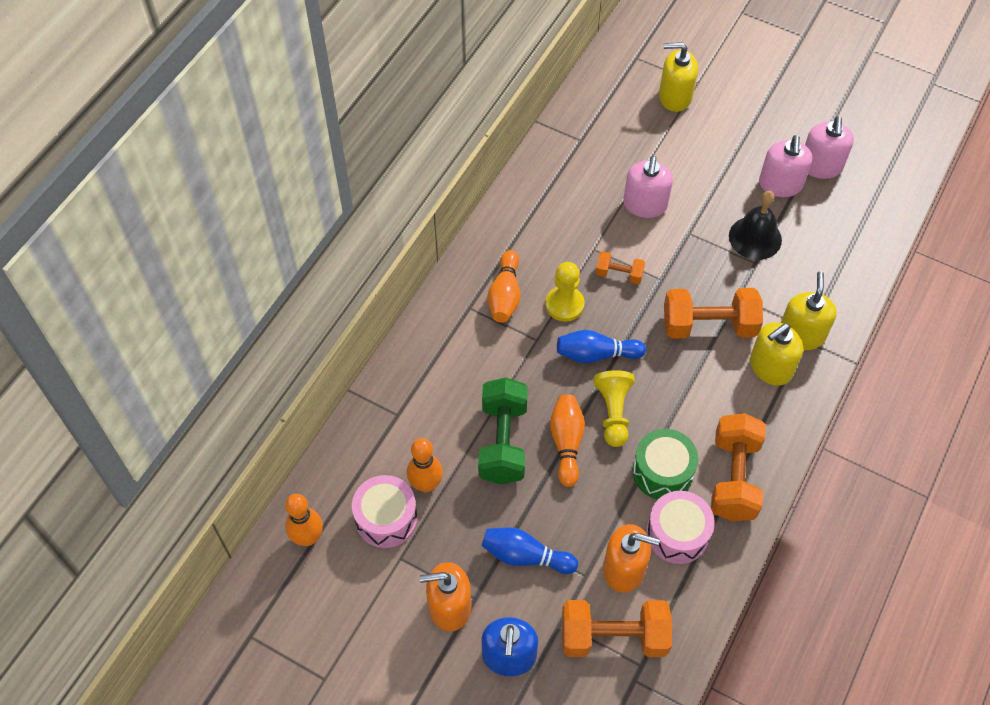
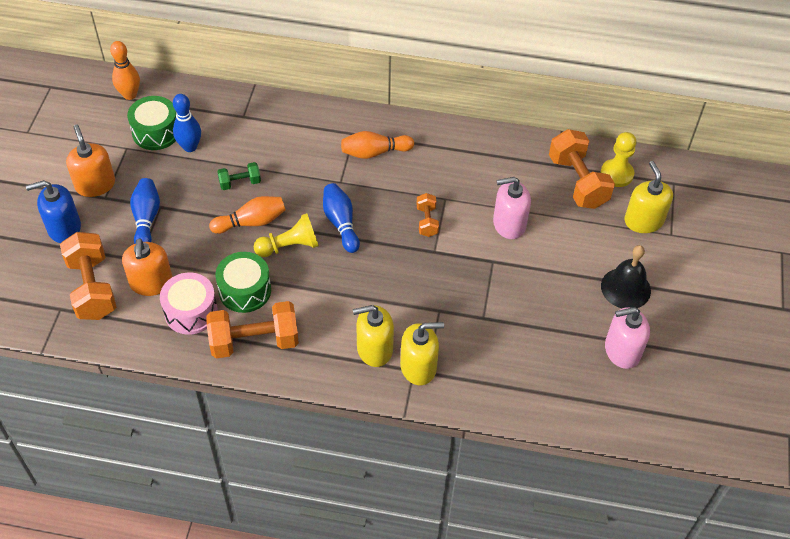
camera: 70 degrees right, 5 degrees down
pink drum [352,475,417,548] -> green drum [127,96,176,150]
orange bowling pin [407,438,443,492] -> blue bowling pin [173,94,201,152]
green dumbbell [478,377,528,484] -> green dumbbell [217,162,261,190], size x0.52
yellow pawn [545,262,585,322] -> yellow pawn moved to [600,132,637,187]
orange dumbbell [664,288,763,339] -> orange dumbbell moved to [549,129,615,209]
black bell [729,191,782,260] -> black bell moved to [601,245,651,308]
yellow soap dispenser [750,322,803,386] -> yellow soap dispenser turned 45 degrees counterclockwise [353,305,394,367]
pink soap dispenser [759,135,812,197] -> none

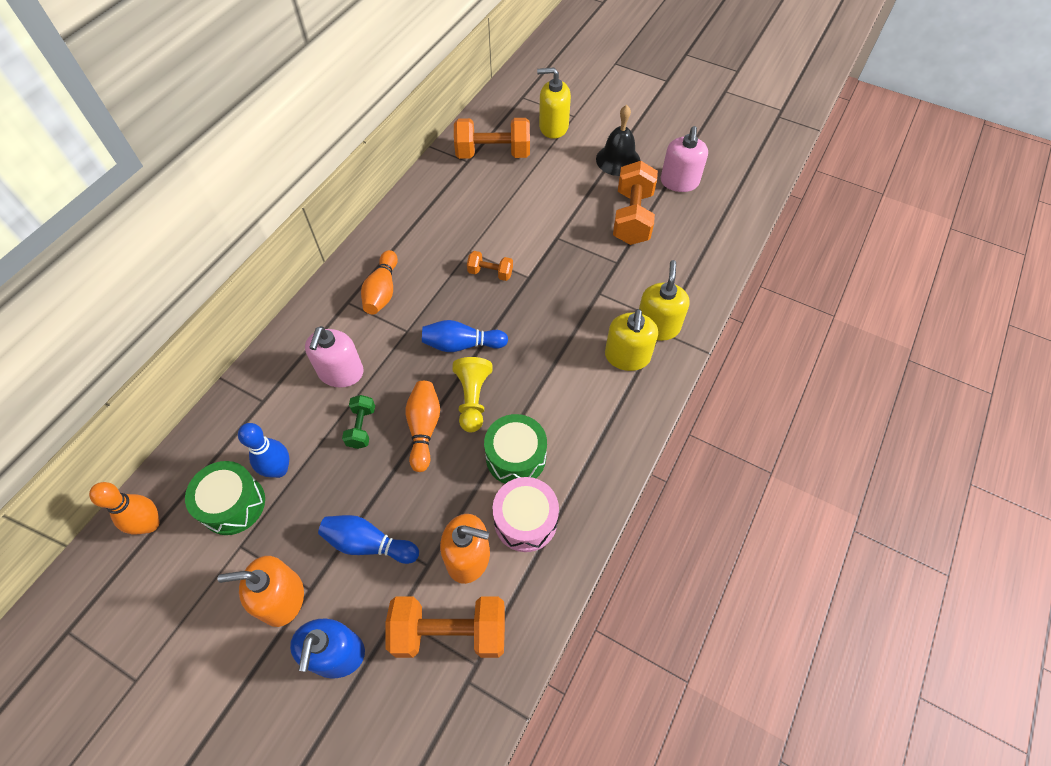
camera: 70 degrees left, 5 degrees up
orange dumbbell [207,301,299,358] -> orange dumbbell moved to [613,161,658,245]
pink soap dispenser [493,177,531,239] -> pink soap dispenser moved to [305,326,364,388]
yellow pawn [600,132,637,187] -> none

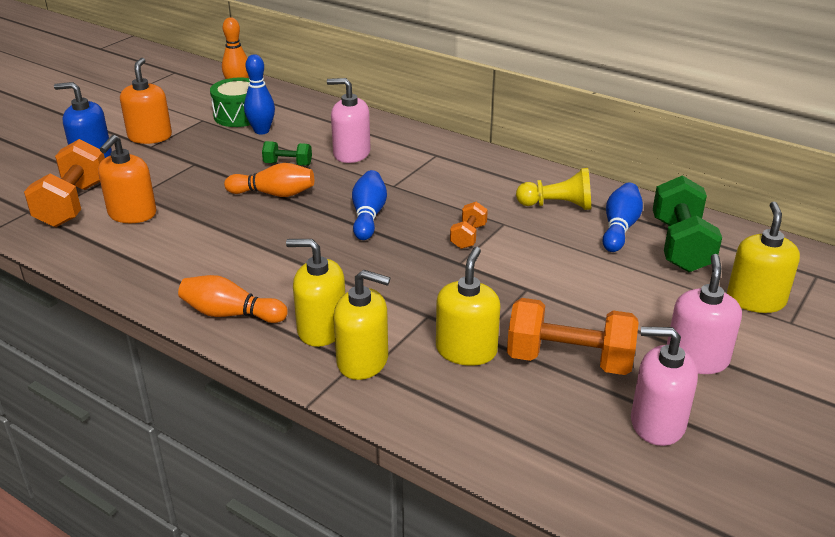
camera: 95 degrees right, 25 degrees down
blue bowling pin [318,515,419,564] -> blue bowling pin moved to [602,183,643,252]
orange bowling pin [361,250,398,315] -> orange bowling pin moved to [178,275,288,323]
yellow pawn [452,357,492,432] -> yellow pawn moved to [516,168,591,210]
orange dumbbell [454,118,530,159] -> green dumbbell [653,175,722,272]
green drum [484,414,547,484] -> none
pink drum [493,477,559,552] -> none
black bell [596,105,640,176] -> pink soap dispenser [667,254,742,374]
none -> yellow soap dispenser [436,247,500,366]

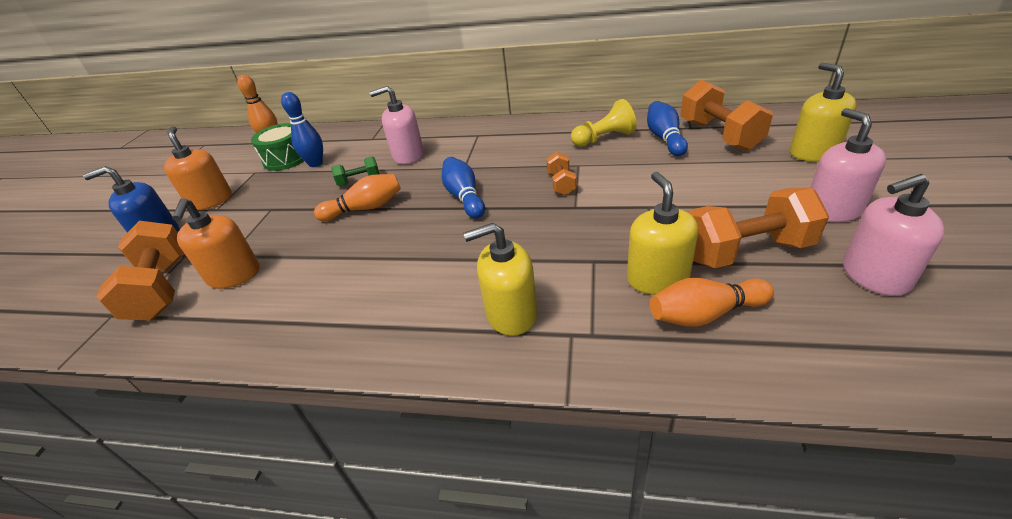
camera: 20 degrees left, 5 degrees up
orange bowling pin [178,275,288,323] -> orange bowling pin moved to [650,278,774,327]
yellow soap dispenser [333,270,390,380] -> none
green dumbbell [653,175,722,272] -> orange dumbbell [681,79,773,151]

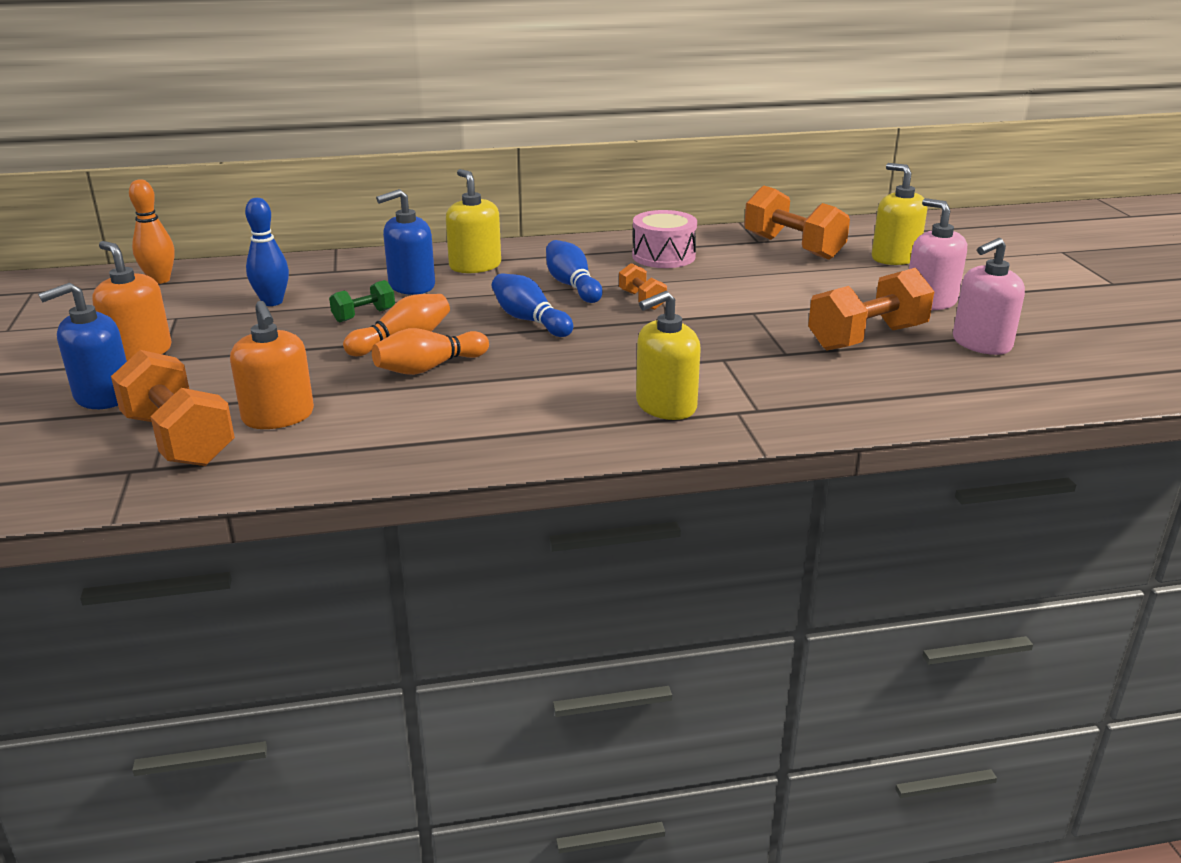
camera: 25 degrees left, 10 degrees down
green drum [251,123,304,171] -> none
pink soap dispenser [369,86,424,164] -> blue soap dispenser [376,189,435,295]
yellow pawn [571,99,637,147] -> pink drum [632,210,697,268]
yellow soap dispenser [627,172,698,295] -> yellow soap dispenser moved to [446,169,501,273]
blue bowling pin [647,101,688,156] -> blue bowling pin moved to [546,240,603,303]
orange bowling pin [650,278,774,327] -> orange bowling pin moved to [372,328,489,375]

